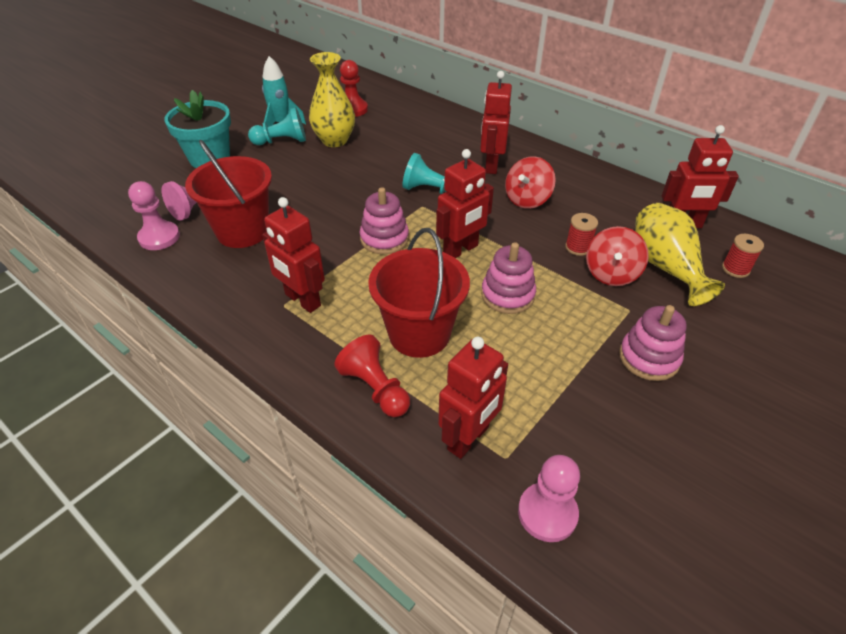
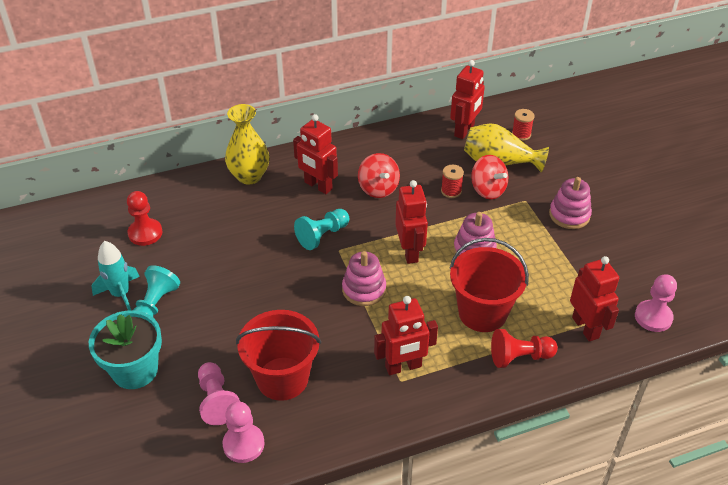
camera: 60 degrees left, 0 degrees up
yellow vase [309,52,355,147] -> yellow vase moved to [225,104,269,185]

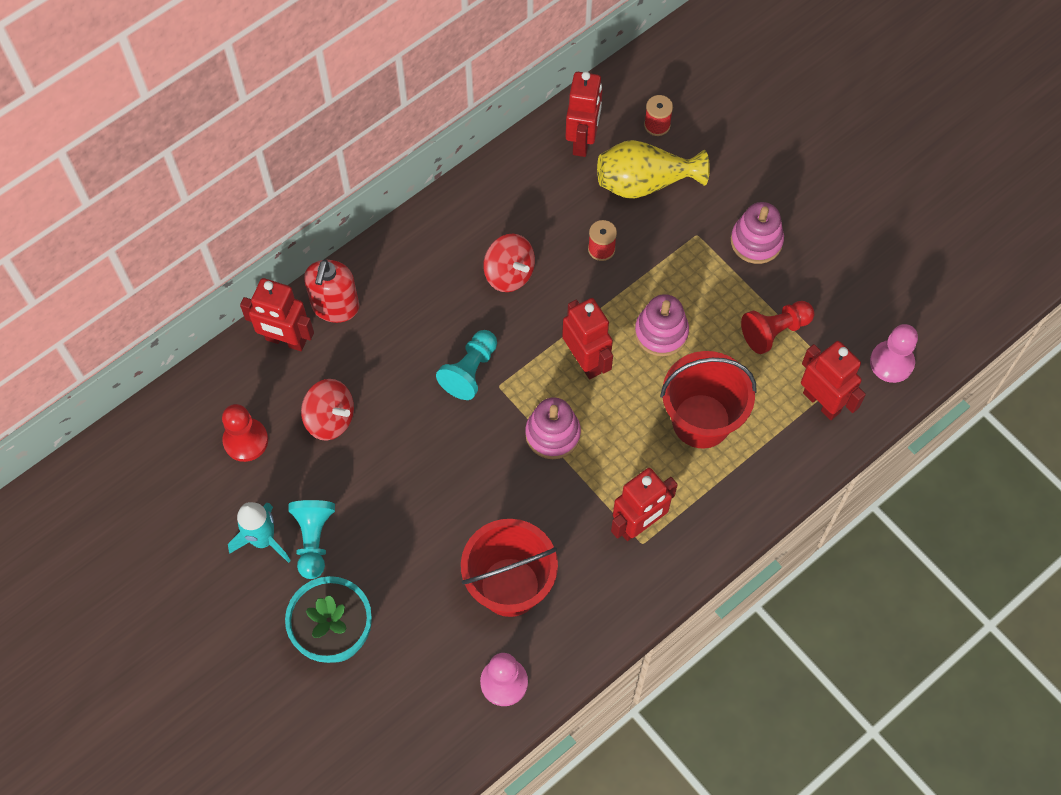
camera: 20 degrees left, 20 degrees up
pink pawn [198,362,240,425] -> none
yellow vase [225,104,269,185] -> red soap dispenser [304,259,359,323]
red robot [293,114,338,194] -> red robot moved to [240,278,314,351]
red spinning top [471,155,508,199] -> red spinning top moved to [301,379,354,441]
red pawn [491,329,558,368] -> red pawn moved to [741,301,814,354]

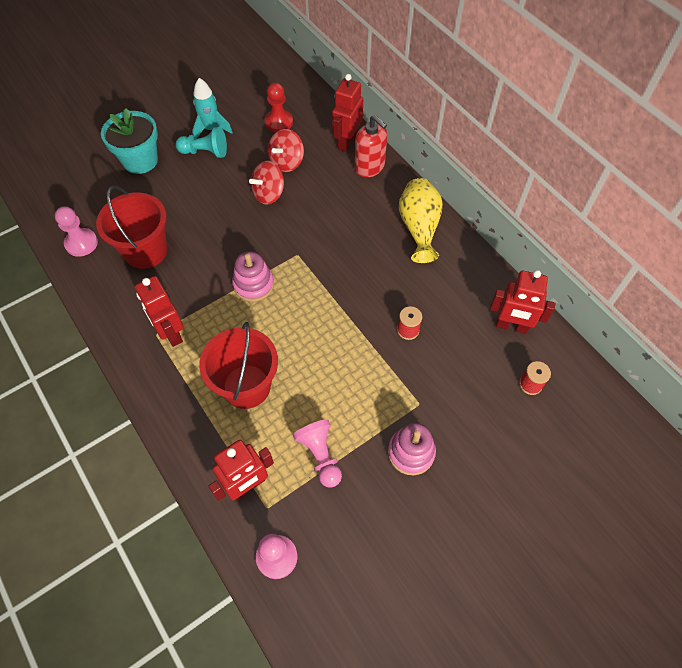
camera: 95 degrees right, 5 degrees down
red soap dispenser [304,259,359,323] -> red soap dispenser turned 150 degrees counterclockwise [355,115,387,177]
turquoise pawn [436,330,497,400] -> none
red spinning top [483,234,535,292] -> red spinning top moved to [249,161,284,205]
red robot [562,298,613,379] -> none
yellow vase [597,140,710,199] -> yellow vase moved to [399,178,443,263]
pink stacking toy [635,294,689,356] -> none
red pawn [741,301,814,354] -> pink pawn [293,419,342,488]

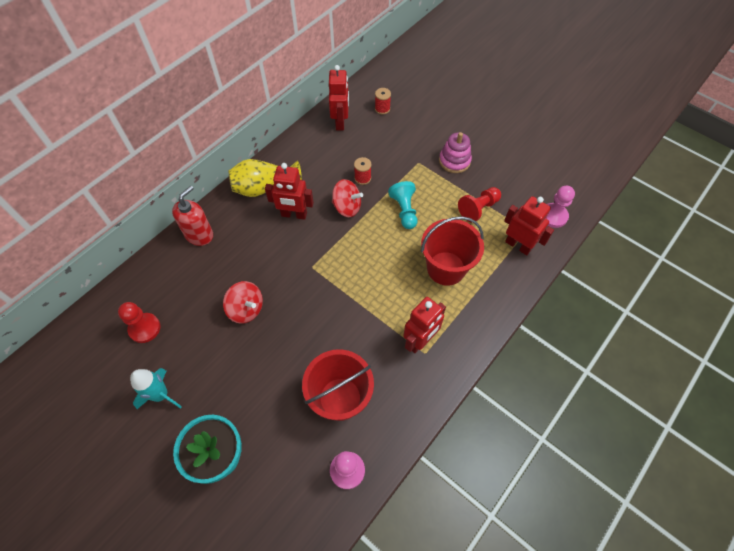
camera: 105 degrees left, 0 degrees up
turquoise pawn [175,127,227,158] -> turquoise pawn moved to [388,181,418,229]
pink stacking toy [232,252,274,302] -> none
red spinning top [268,129,304,172] -> red spinning top moved to [332,179,363,217]
pink pawn [293,419,342,488] -> red pawn [458,187,501,222]
red robot [332,74,363,152] -> red robot moved to [265,163,314,220]

